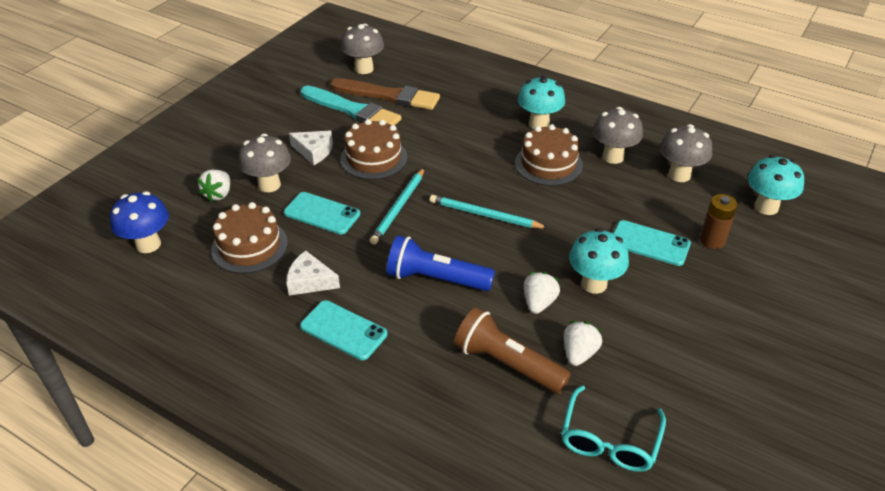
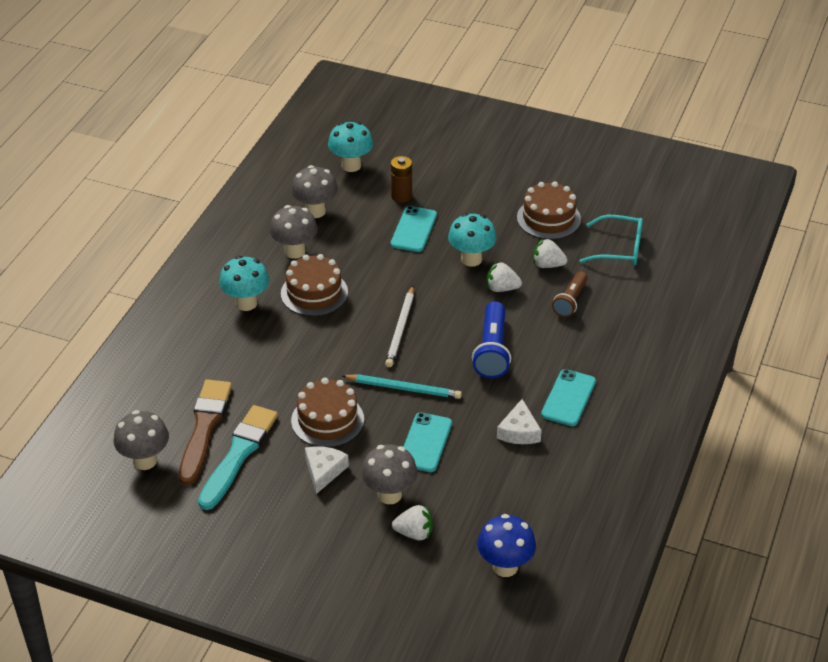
camera: 100 degrees left, 0 degrees up
brown cake [211,202,288,274] -> brown cake moved to [517,181,581,240]
turquoise pencil [430,195,548,229] -> white pencil [385,286,414,367]
brown flashlight [454,307,571,394] -> brown flashlight [552,271,588,317], size x0.66

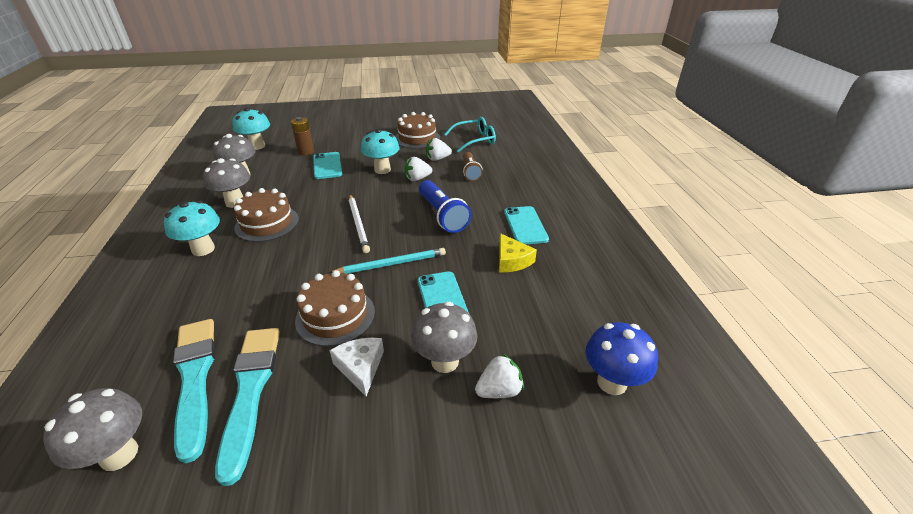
camera: 30 degrees left, 5 degrees down
brown brush [179,379,232,485] -> turquoise brush [173,319,215,463]
white cheese [497,399,542,444] -> yellow cheese [499,233,537,272]

